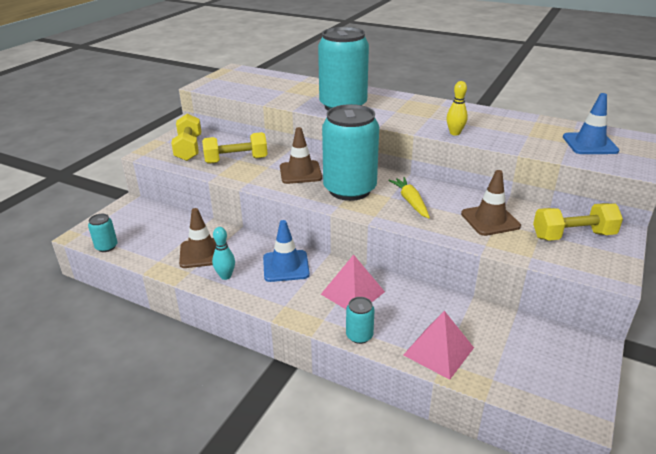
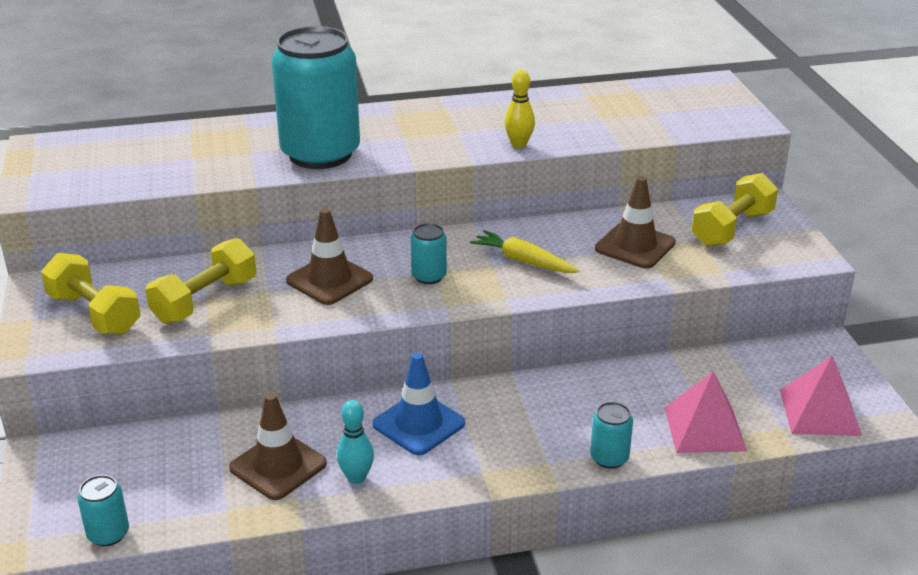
camera: 40 degrees left, 0 degrees up
pink pyramid [321,255,385,309] -> pink pyramid moved to [780,356,862,436]
turquoise can [322,104,379,201] -> turquoise can [411,223,447,284], size x0.42
blue traffic cone [563,93,619,154] -> none

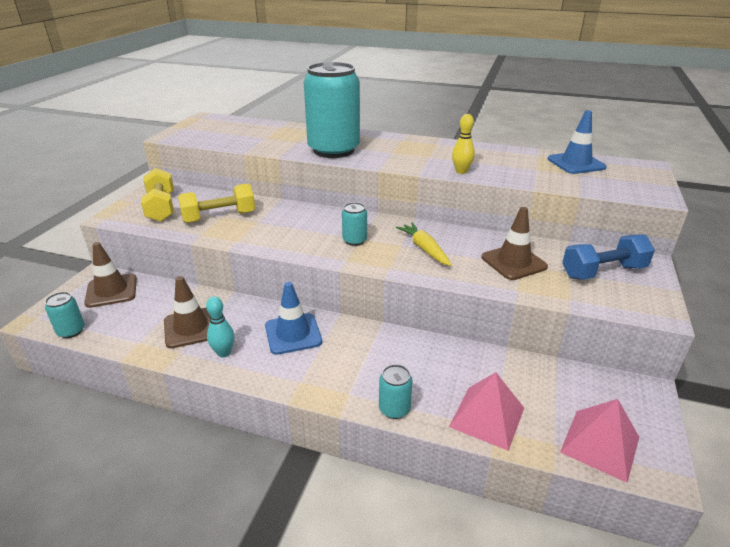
camera: 30 degrees right, 0 degrees up
brown traffic cone [286,208,373,305] -> brown traffic cone moved to [84,242,137,308]
yellow dumbbell [691,173,778,247] -> blue dumbbell [562,234,655,280]
none -> blue traffic cone [547,110,607,174]

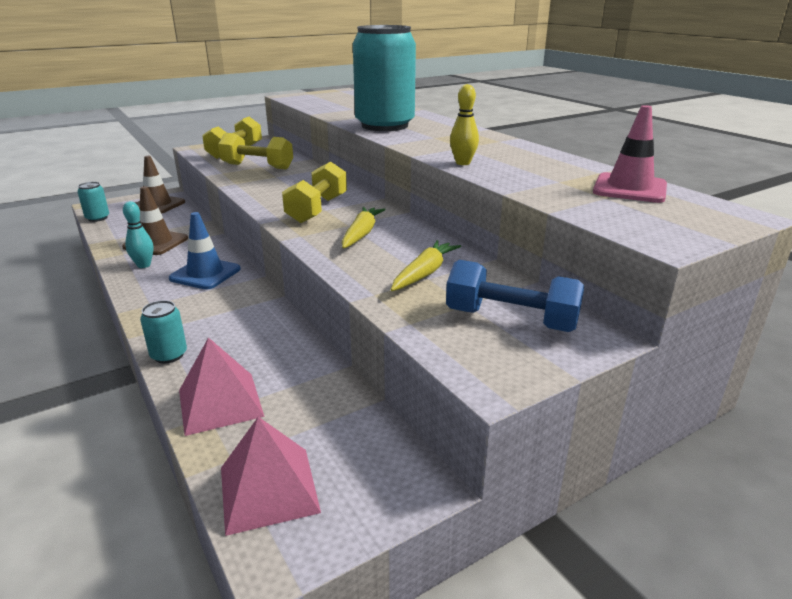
camera: 40 degrees right, 5 degrees down
turquoise can [342,202,367,246] -> yellow dumbbell [282,161,347,223]
brown traffic cone [481,207,548,280] -> yellow carrot [391,240,461,291]
blue traffic cone [547,110,607,174] -> pink traffic cone [593,105,667,203]

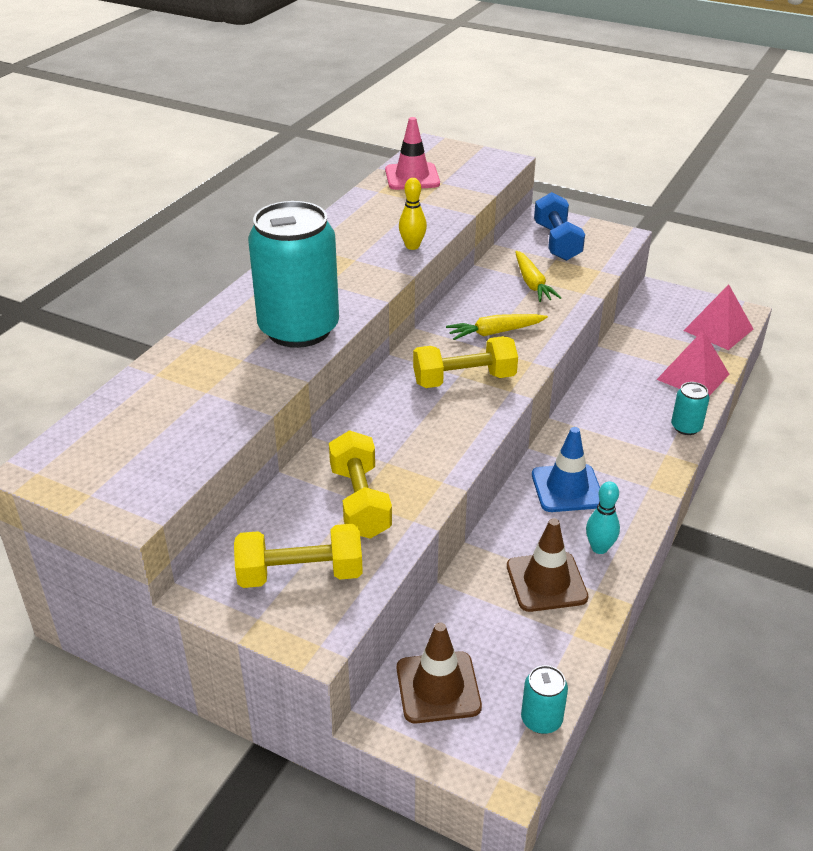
camera: 120 degrees left, 10 degrees up
yellow carrot [391,240,461,291] -> yellow carrot turned 105 degrees counterclockwise [515,251,562,302]

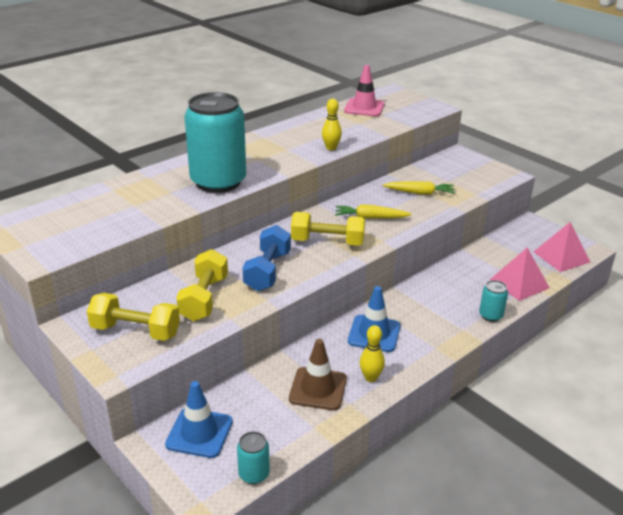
camera: 20 degrees right, 5 degrees down
brown traffic cone [397,622,482,724] -> blue traffic cone [165,381,233,458]
yellow carrot [515,251,562,302] -> yellow carrot turned 90 degrees counterclockwise [382,181,455,195]
blue dumbbell [534,192,585,261] -> blue dumbbell moved to [242,225,291,291]
turquoise bowling pin [586,482,620,554] -> yellow bowling pin [360,325,385,382]

